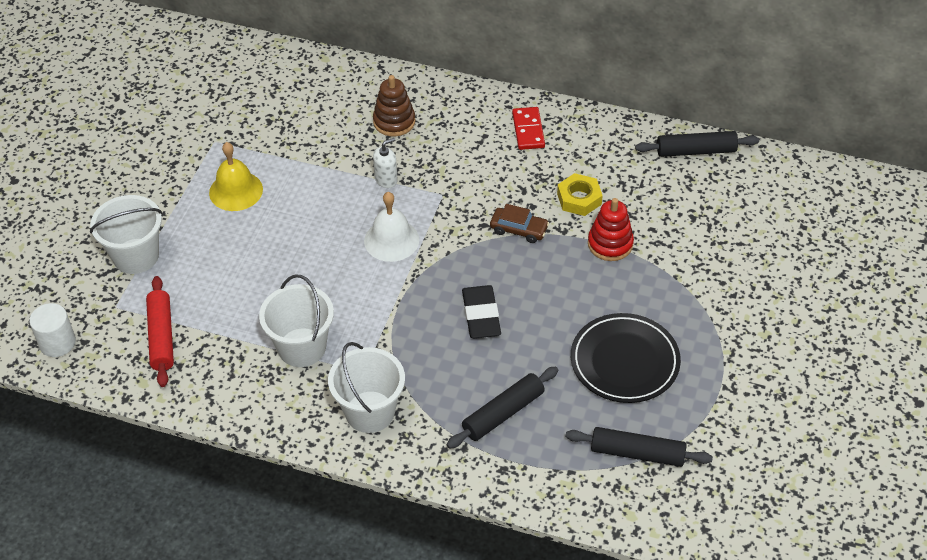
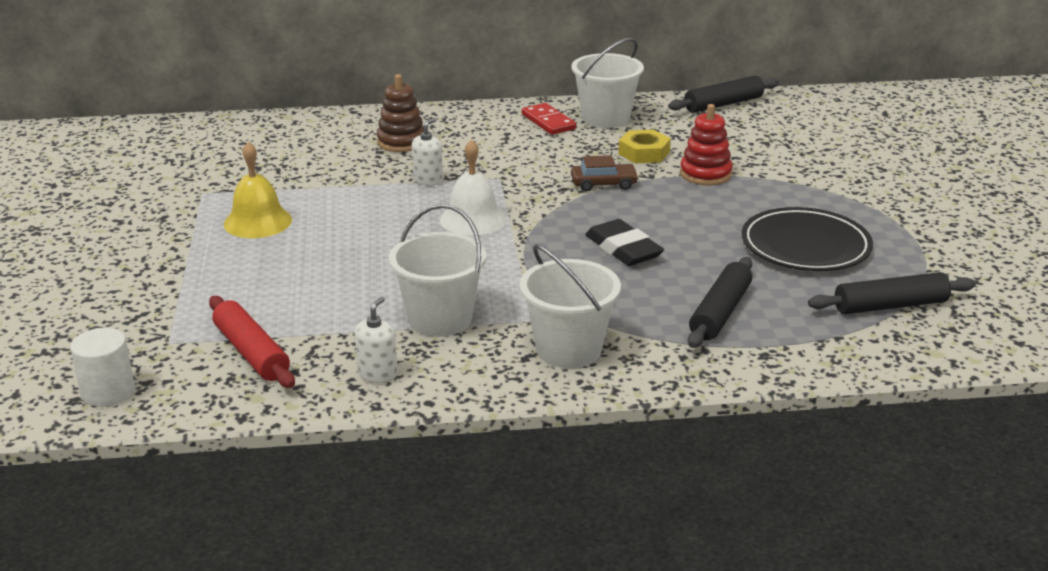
camera: 25 degrees left, 20 degrees down
white bucket [90,195,162,274] -> white bucket moved to [571,37,644,128]
none -> white soap dispenser [355,297,397,383]

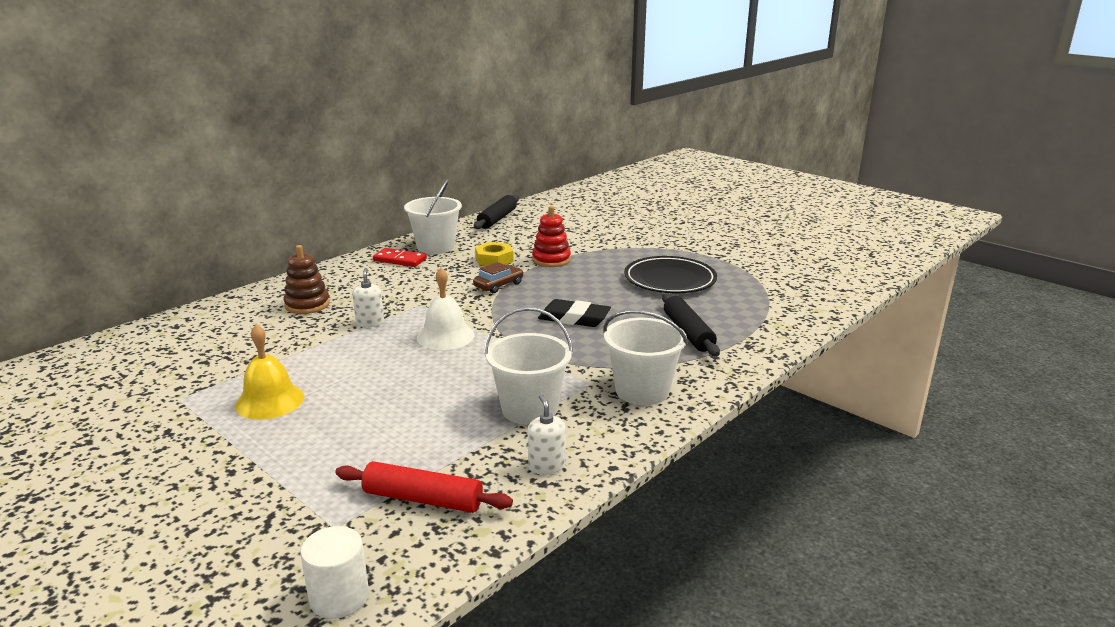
camera: 40 degrees left, 5 degrees down
black rolling pin [808,272,976,314] -> none

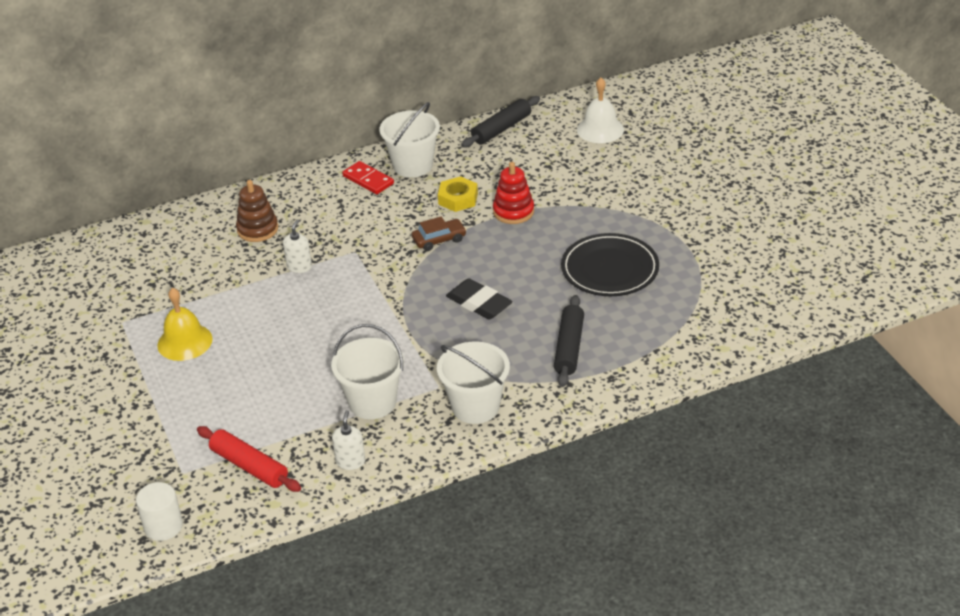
camera: 25 degrees right, 15 degrees up
white bell [417,268,474,350] -> white bell moved to [577,78,624,143]

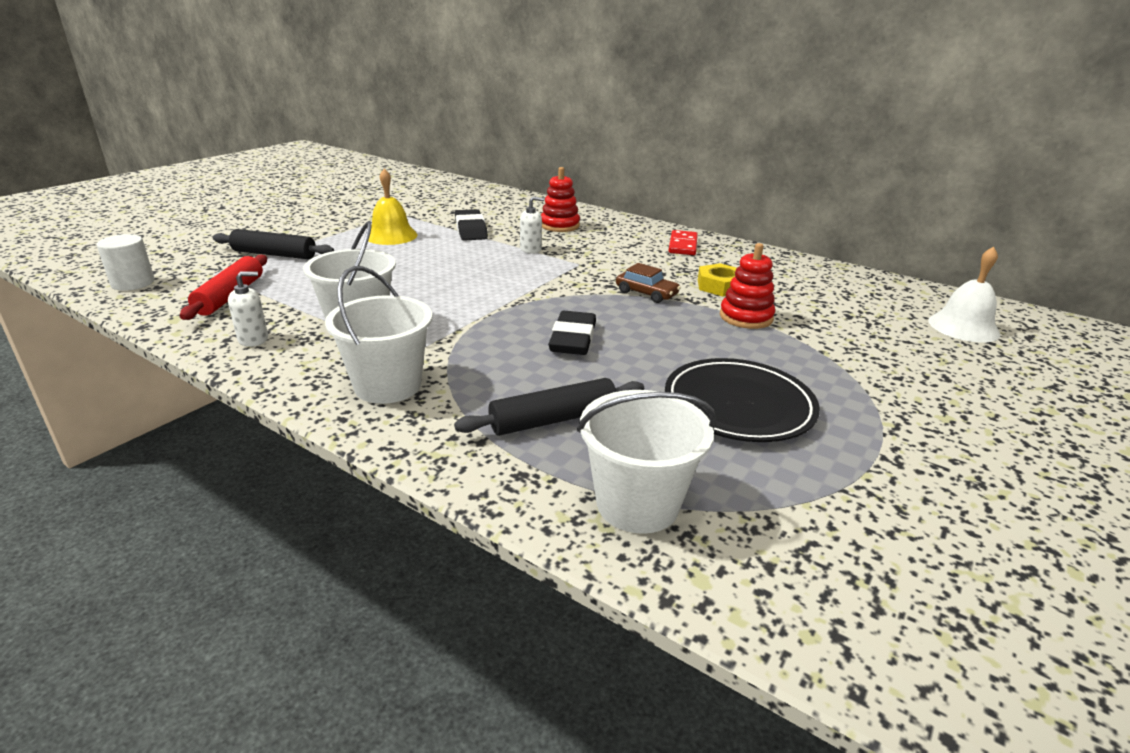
camera: 55 degrees right, 10 degrees down
brown stacking toy [236,180,278,242] -> red stacking toy [541,167,580,232]
white bucket [379,102,440,178] -> white bucket moved to [577,390,717,534]
black rolling pin [461,96,540,148] -> black rolling pin moved to [213,229,334,259]
none -> black eraser [455,209,488,241]

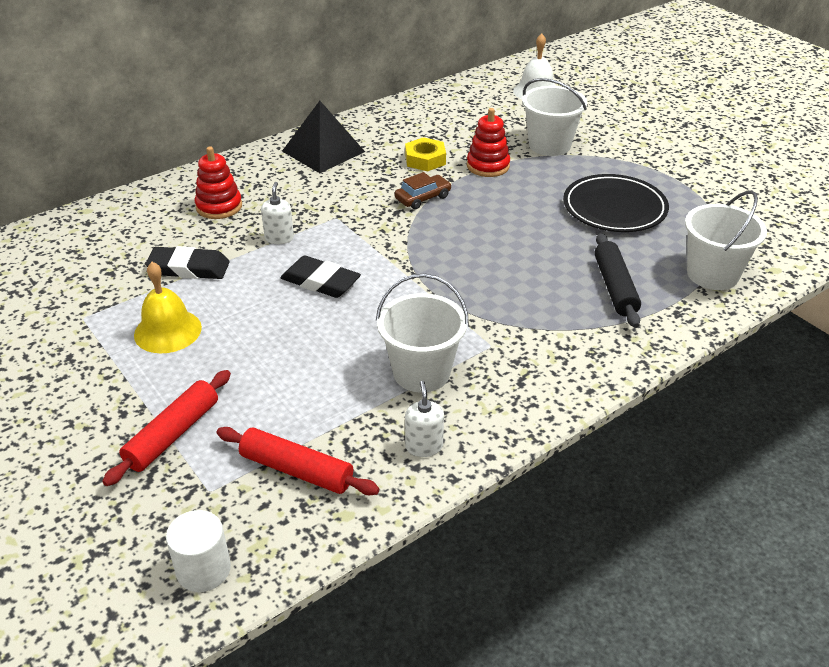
camera: 70 degrees left, 10 degrees up
black rolling pin [213,229,334,259] -> red rolling pin [102,370,231,486]
white bucket [325,266,432,404] -> white bucket moved to [522,78,587,156]
black eraser [548,311,596,355] -> black eraser moved to [281,255,361,298]
red domino [669,230,698,255] -> black pyramid [282,101,365,173]

